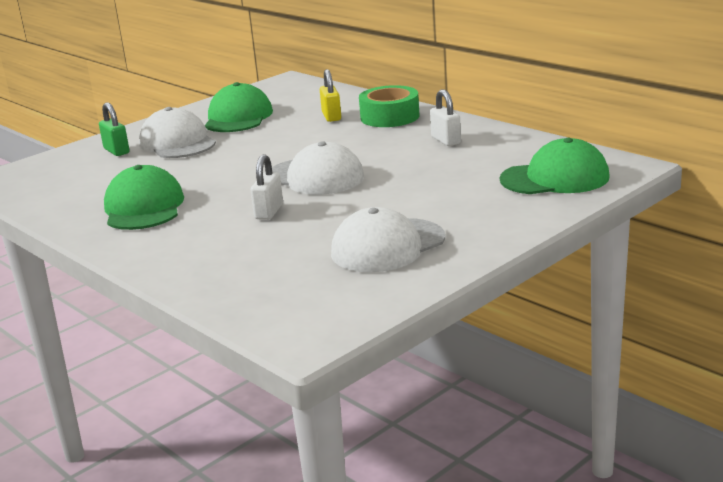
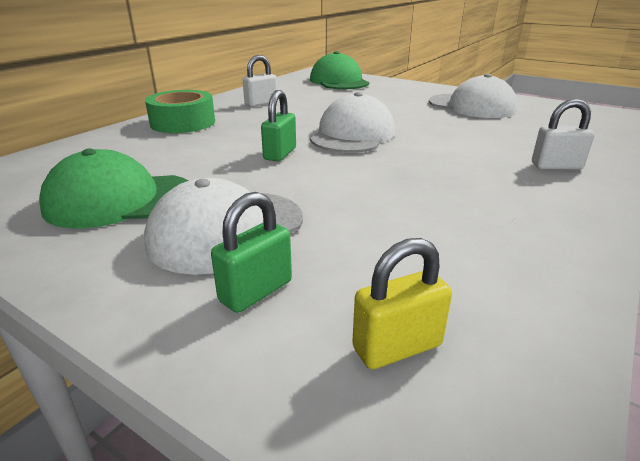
camera: 105 degrees left, 5 degrees up
green cap [104,165,184,230] -> none
white padlock [251,154,283,220] -> white padlock moved to [532,99,595,169]
yellow padlock [320,69,341,122] -> yellow padlock moved to [352,238,452,369]
none -> green padlock [261,90,296,161]

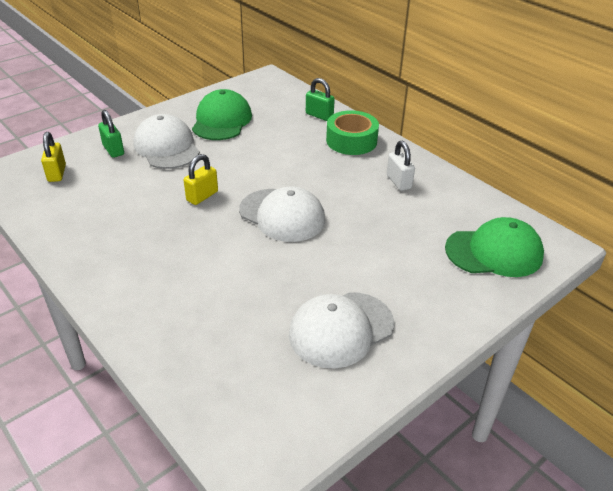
camera: 105 degrees right, 10 degrees up
green padlock [261,90,296,161] -> green padlock moved to [306,78,335,121]
white padlock [532,99,595,169] -> none
none -> yellow padlock [184,154,218,205]

